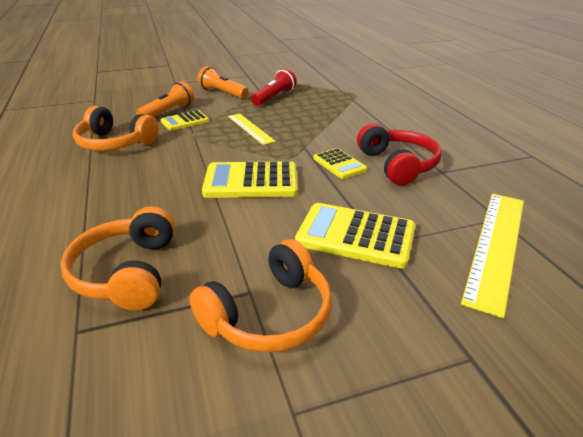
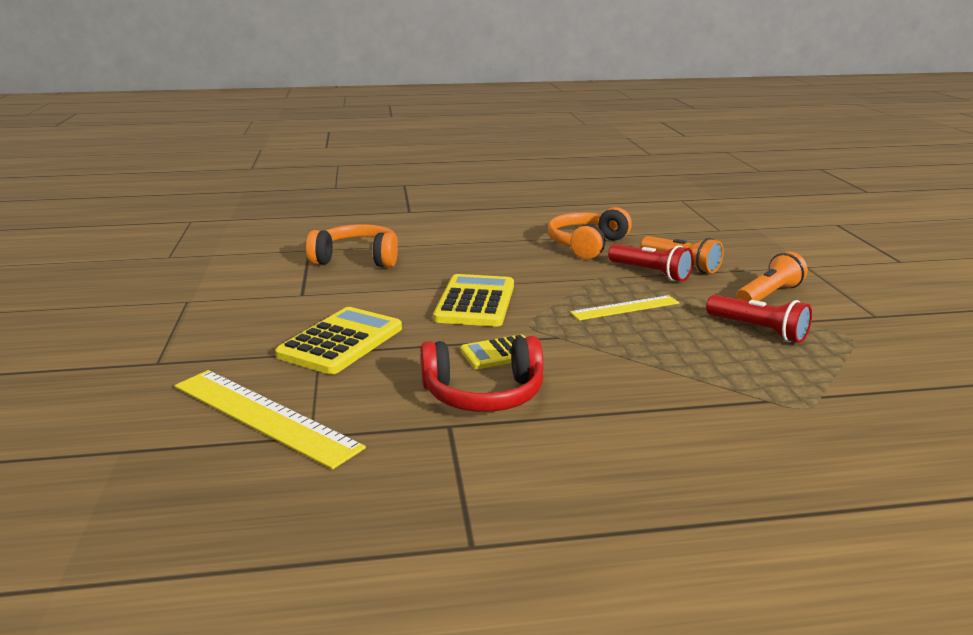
camera: 100 degrees right, 10 degrees down
yellow calculator [161,110,209,131] -> red flashlight [608,244,694,282]
orange headphones [189,239,332,353] -> none

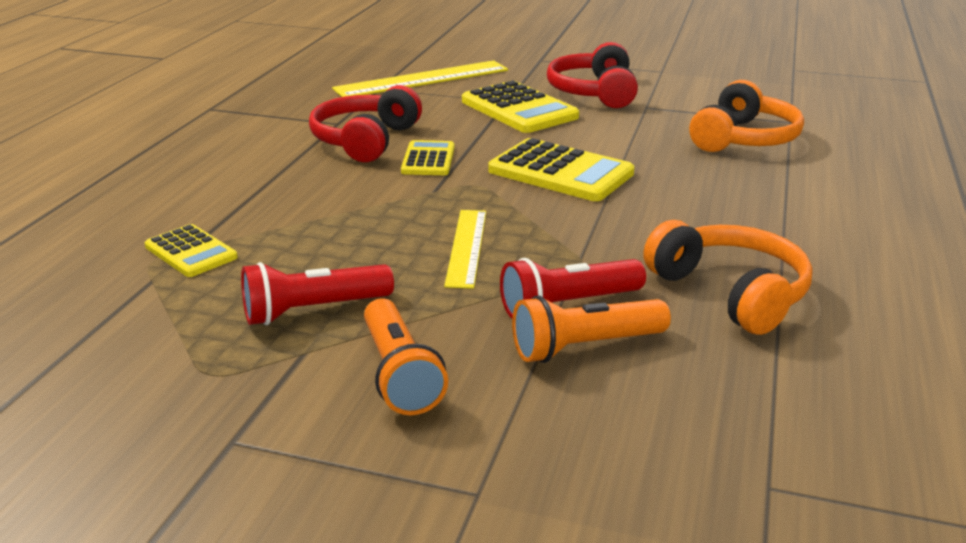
camera: 115 degrees right, 5 degrees up
none -> yellow calculator [145,224,238,277]
none -> red headphones [547,42,638,108]

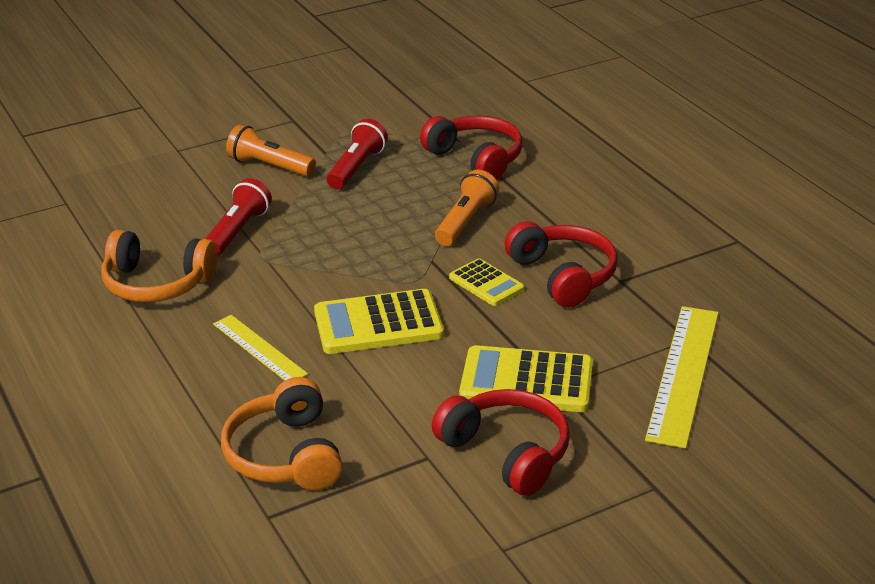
camera: 135 degrees right, 5 degrees up
yellow calculator [145,224,238,277] -> red headphones [420,116,523,180]
yellow ruler [444,210,486,289] -> yellow ruler moved to [213,315,308,381]
orange flashlight [512,296,671,363] -> orange flashlight moved to [435,170,499,246]

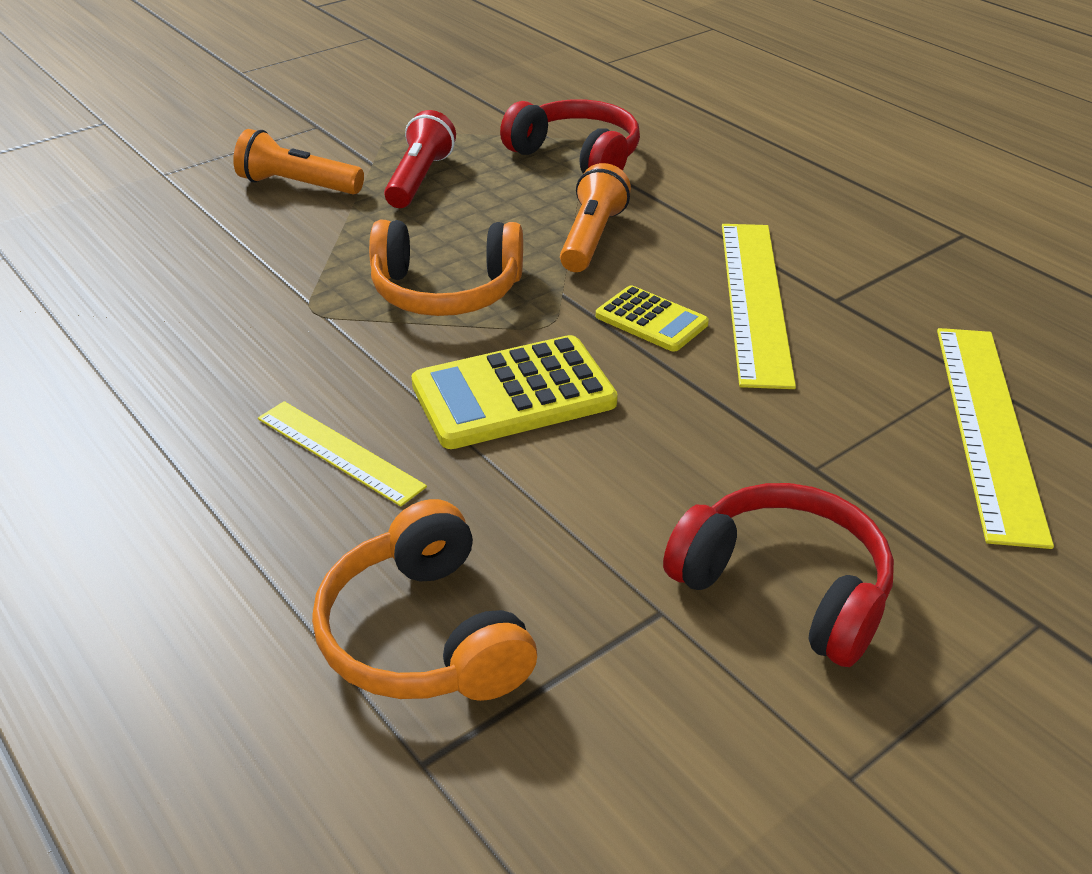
camera: 10 degrees left, 5 degrees up
orange headphones [102,230,217,302] -> orange headphones moved to [369,220,523,316]
red flashlight [205,178,272,256] -> none
yellow calculator [459,345,593,412] -> none
red headphones [504,221,618,307] -> yellow ruler [722,224,796,389]

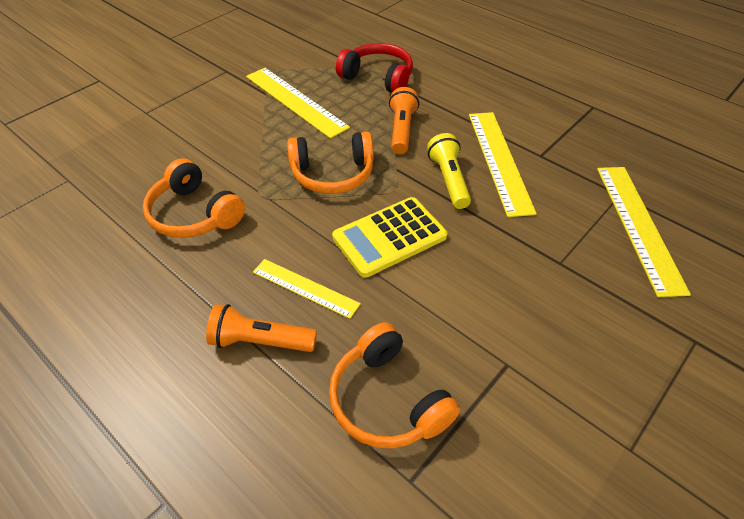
camera: 10 degrees left, 10 degrees up
orange flashlight [233,129,364,195] -> orange flashlight moved to [206,304,317,352]
red flashlight [384,110,456,208] -> yellow ruler [246,68,350,139]
yellow calculator [596,285,709,352] -> yellow flashlight [427,133,471,209]
red headphones [663,483,894,667] -> none
none -> orange headphones [143,158,245,238]

